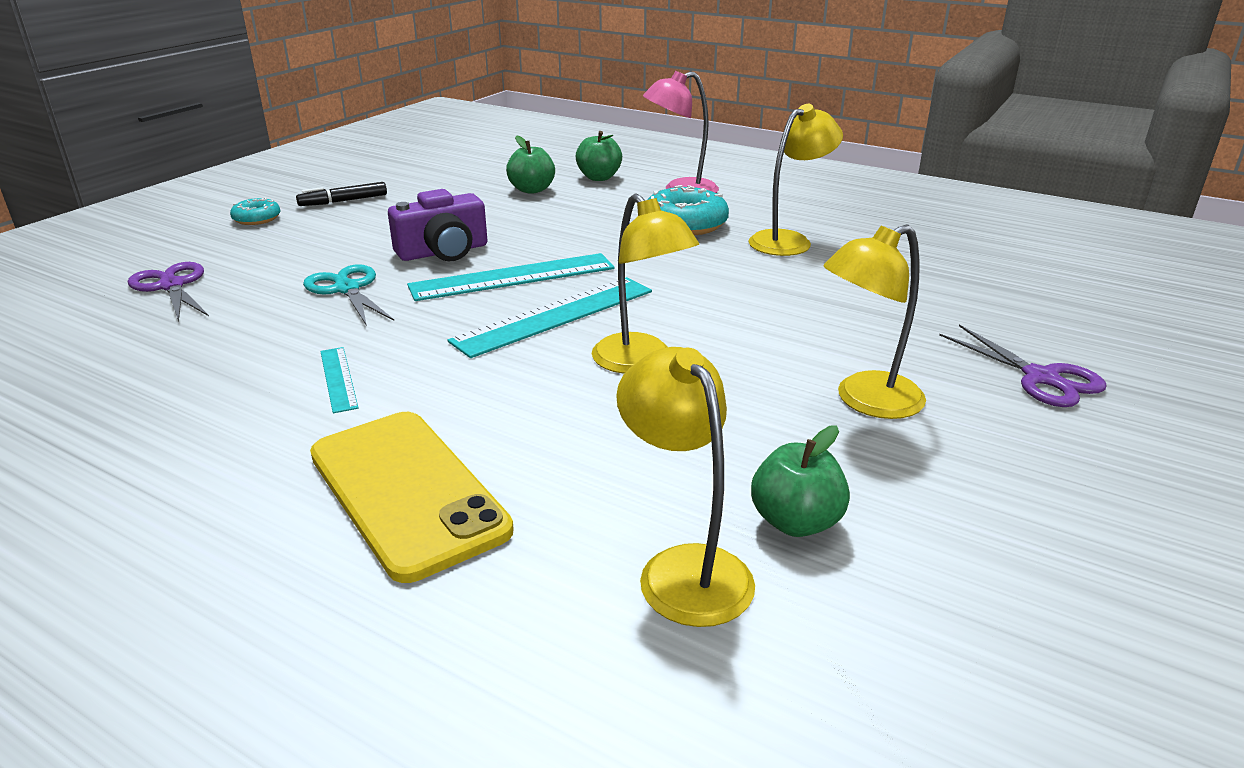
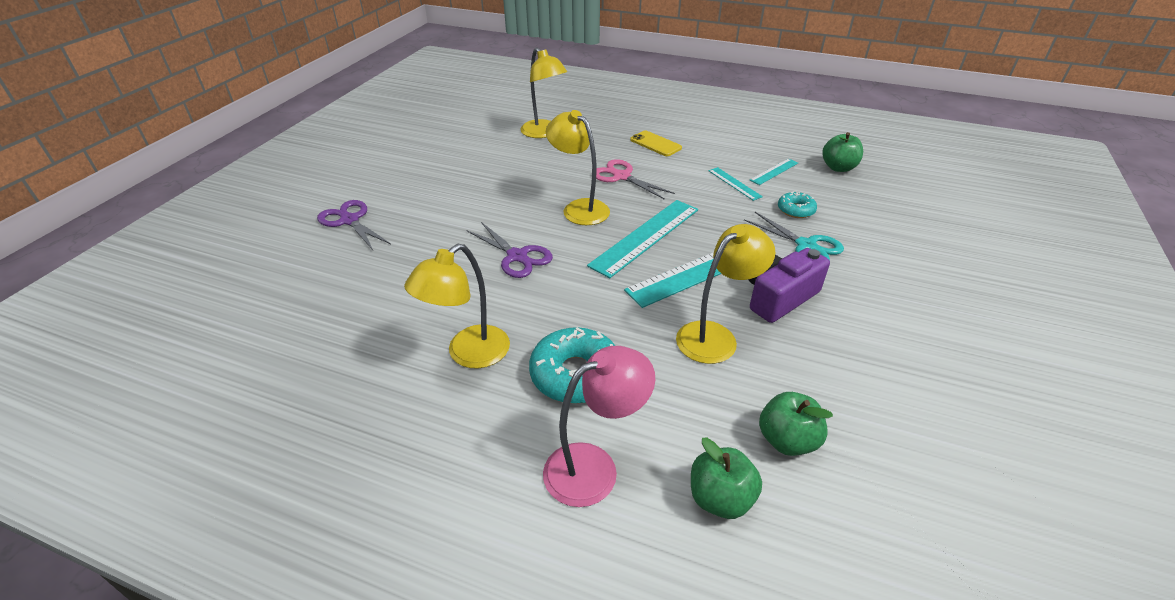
camera: 170 degrees right, 10 degrees up
purple scissors [128,262,209,322] -> purple scissors moved to [466,222,553,278]
turquoise donut [230,197,280,225] -> turquoise donut moved to [778,192,817,218]
black marker [296,182,387,206] -> none
yellow phone [310,412,514,583] -> yellow phone [630,131,682,156], size x0.52
green apple [751,425,850,537] -> green apple moved to [822,132,863,172]
yellow lamp [823,225,926,419] -> yellow lamp moved to [676,224,776,364]
none -> pink scissors [596,159,675,200]
none -> turquoise ruler [750,159,798,185]

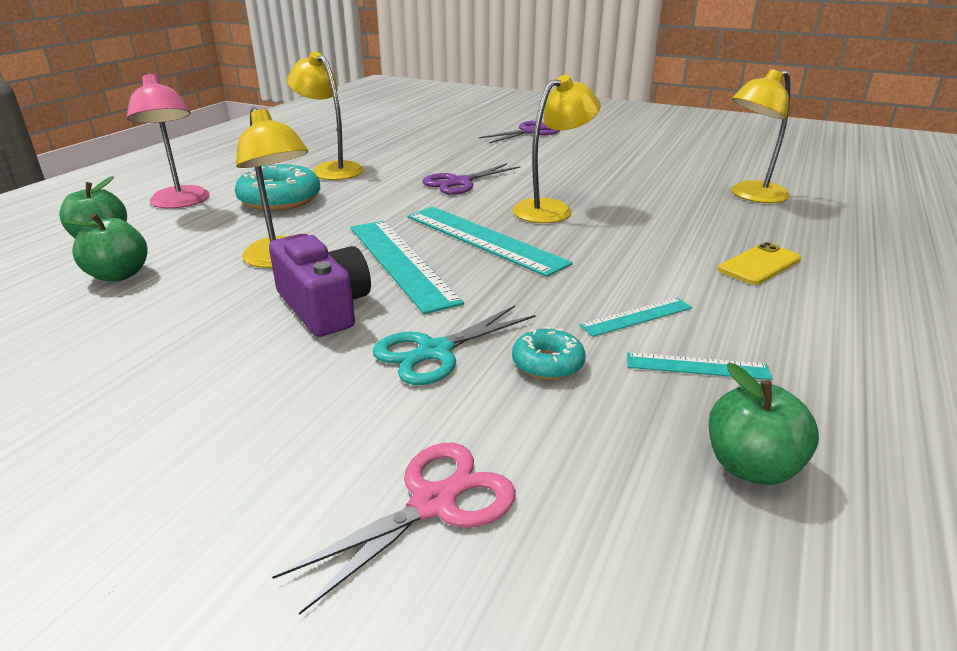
camera: 95 degrees right, 10 degrees down
pink scissors [596,159,675,200] -> pink scissors moved to [272,443,516,615]
turquoise ruler [750,159,798,185] -> turquoise ruler turned 45 degrees counterclockwise [627,352,773,380]

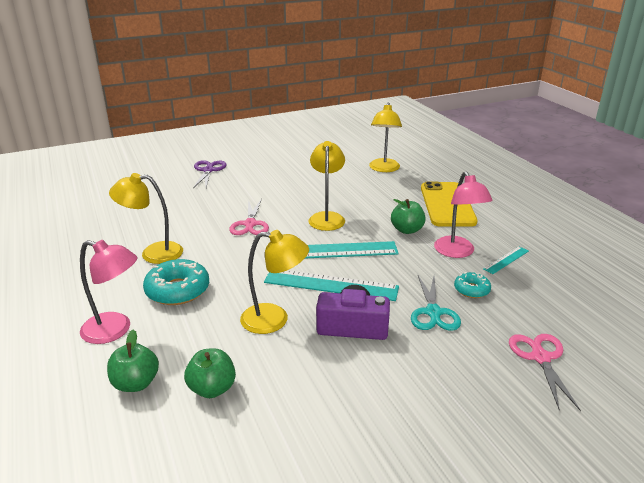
camera: 50 degrees left, 0 degrees up
purple scissors [422,163,520,195] -> pink scissors [229,199,269,235]
turquoise ruler [579,298,692,337] -> pink lamp [434,171,493,258]
green apple [709,363,819,485] -> green apple moved to [391,199,426,234]
yellow phone [718,242,801,285] -> yellow phone [421,181,477,227], size x1.93

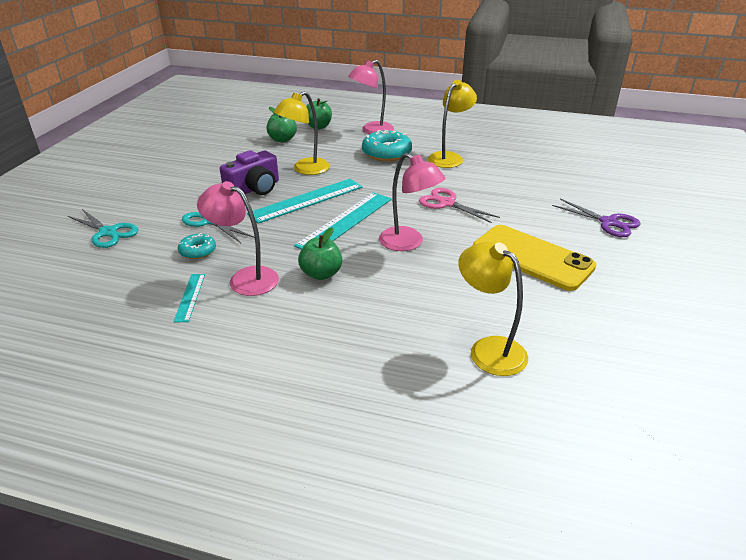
camera: 130 degrees right, 5 degrees up
yellow lamp [308,141,345,231] -> pink lamp [379,153,446,251]
yellow phone [421,181,477,227] -> yellow phone moved to [473,225,596,291]
pink scissors [509,334,581,411] -> turquoise scissors [68,209,138,248]

